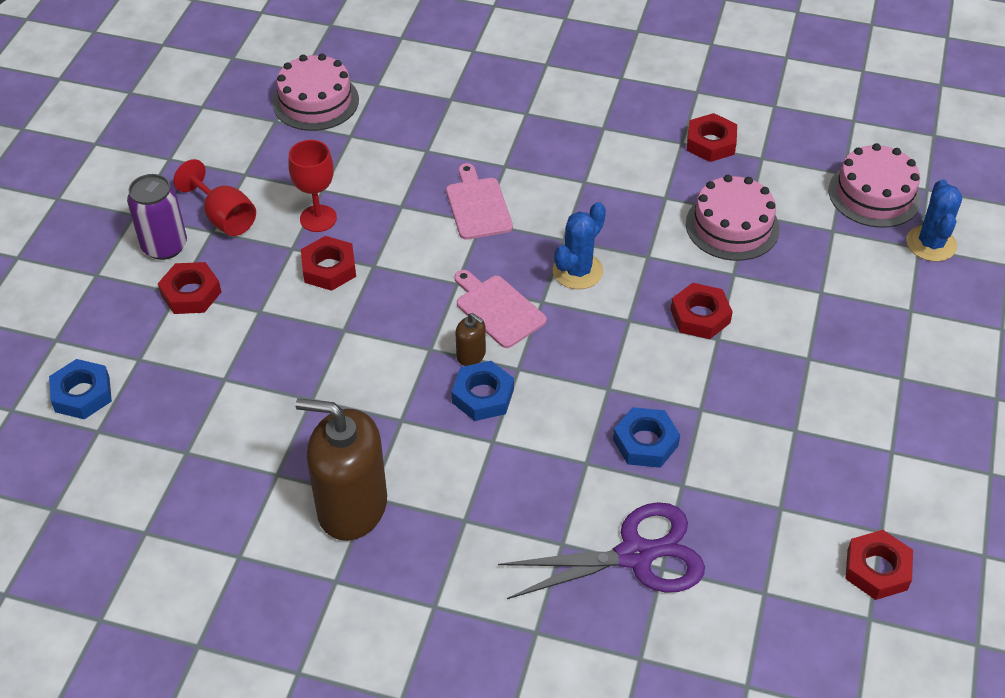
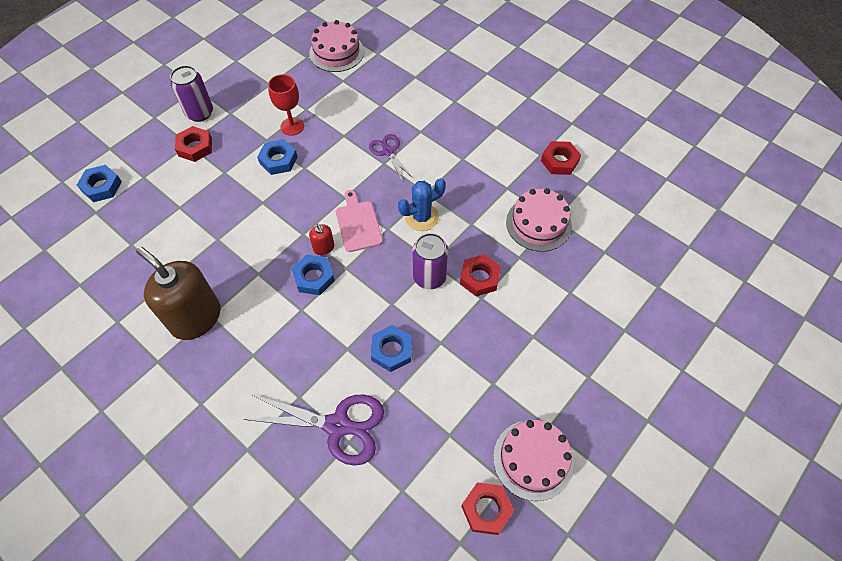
camera: 25 degrees right, 10 degrees up
red goblet [174,159,256,236] -> none
red nut [301,236,356,291] -> blue nut [257,139,297,175]
pink cutting board [446,163,513,240] -> purple scissors [369,134,413,182]
brown soap dispenser [456,313,486,366] -> red soap dispenser [309,224,334,255]
pink cake [829,143,922,228] -> pink cake moved to [493,420,574,501]
blue cactus [906,179,962,261] -> none
none -> purple can [412,233,448,289]

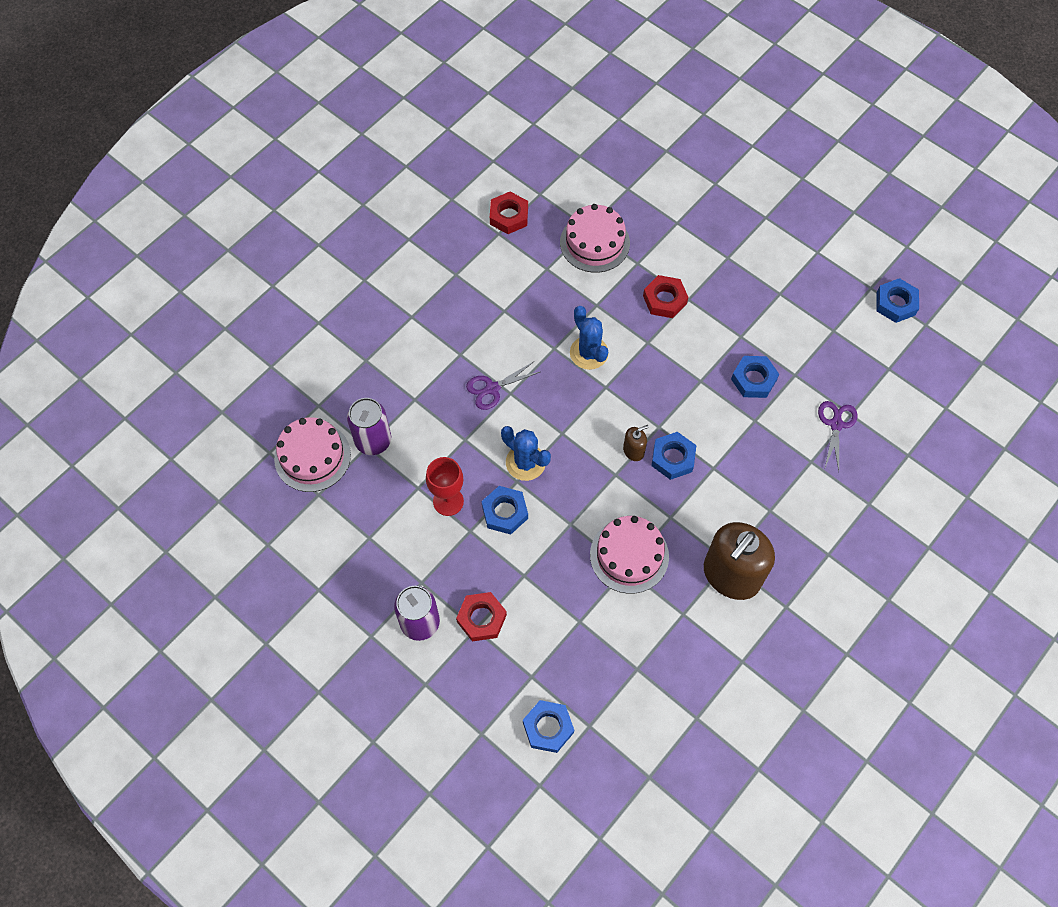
camera: 90 degrees left, 5 degrees up
purple scissors [243,394,384,466] -> purple scissors [818,401,857,471], size x0.57
red soap dispenser [309,224,334,255] -> brown soap dispenser [623,425,649,461]
pink cutting board [336,190,383,252] -> none
purple can [412,233,448,289] -> purple can moved to [347,398,391,455]
red nut [461,482,514,535] -> blue nut [876,278,919,323]
pink cake [493,420,574,501] -> pink cake moved to [590,516,669,594]
none -> blue cactus [501,426,551,481]

